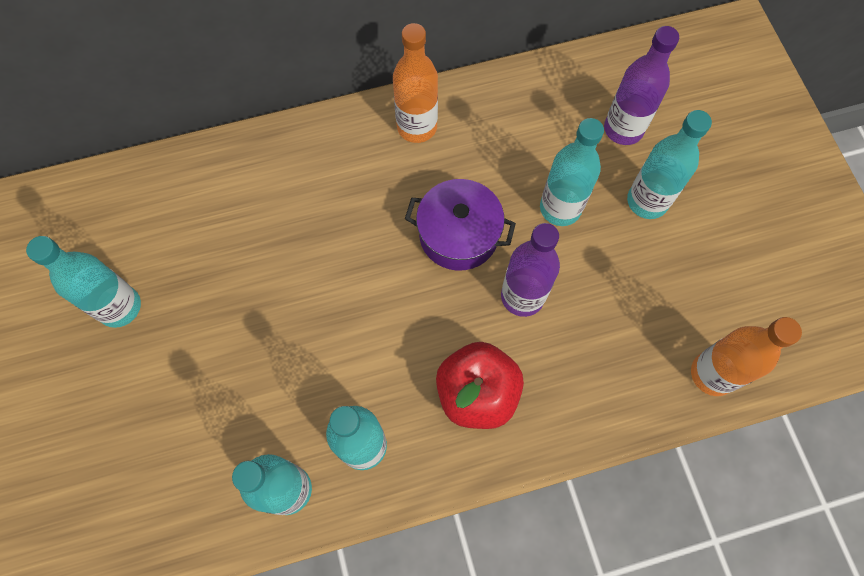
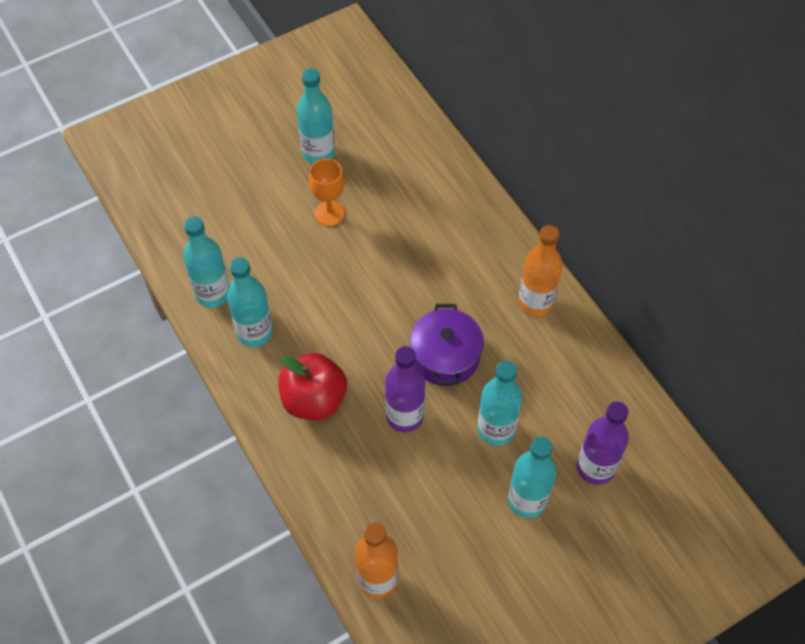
camera: 75 degrees right, 10 degrees down
none -> orange goblet [309,158,345,226]

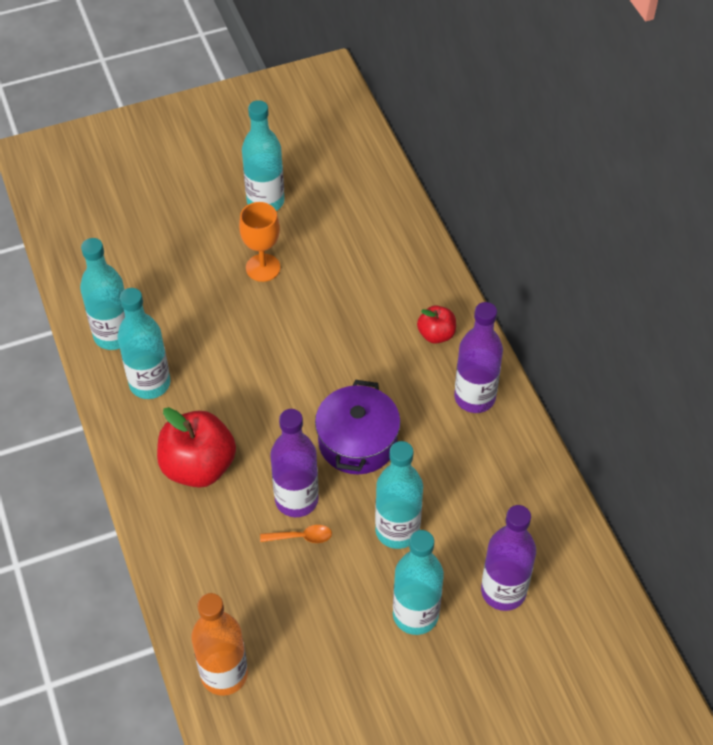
camera: 10 degrees right, 5 degrees down
orange bottle [518,225,563,316] -> purple bottle [454,302,503,413]
none -> orange spoon [260,525,332,543]
none -> red apple [417,306,456,344]

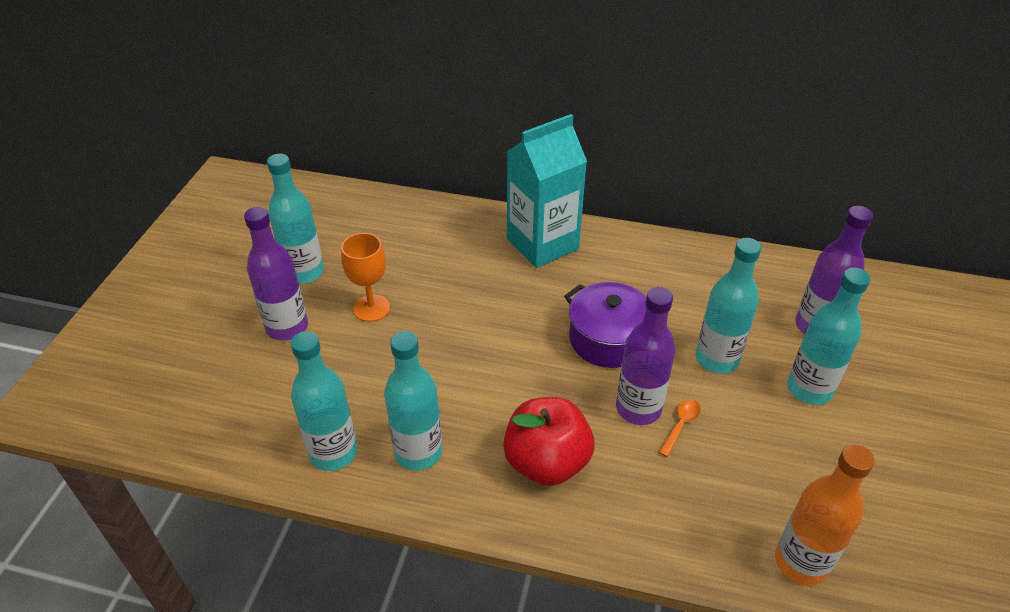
camera: 55 degrees left, 10 degrees down
red apple [417,306,456,344] -> turquoise carton [507,114,587,268]
purple bottle [454,302,503,413] -> purple bottle moved to [244,207,308,341]

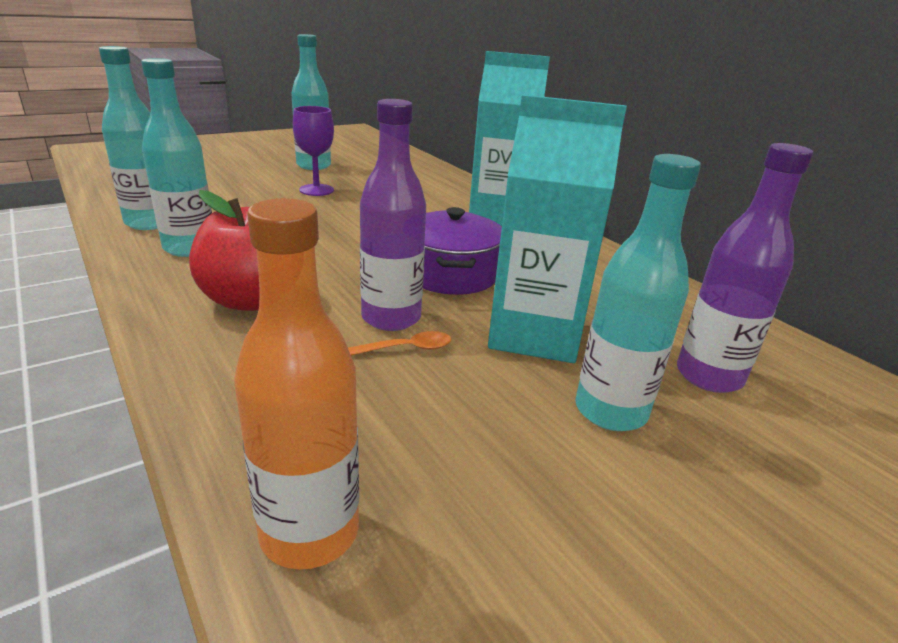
camera: 40 degrees right, 15 degrees down
purple bottle [244,207,308,341] -> none
orange goblet [341,233,390,322] -> purple goblet [293,106,334,196]
turquoise bottle [696,238,761,373] -> turquoise carton [488,95,627,363]

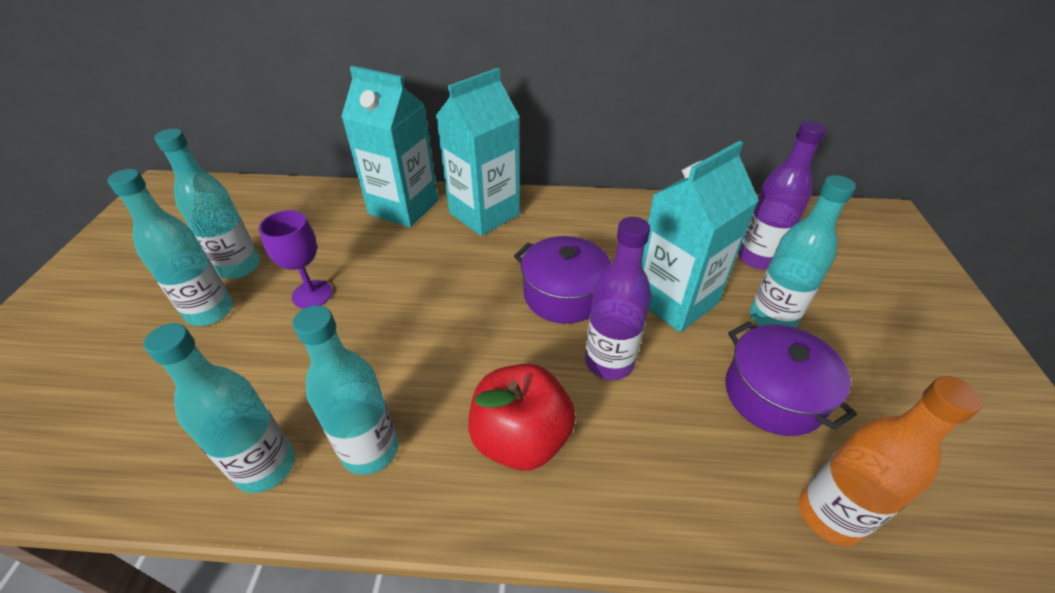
camera: 50 degrees left, 15 degrees up
orange spoon [348,331,451,356] -> none
none -> turquoise bottle [107,169,233,326]
none -> turquoise carton [341,66,438,228]
none -> purple pot [725,321,857,436]

